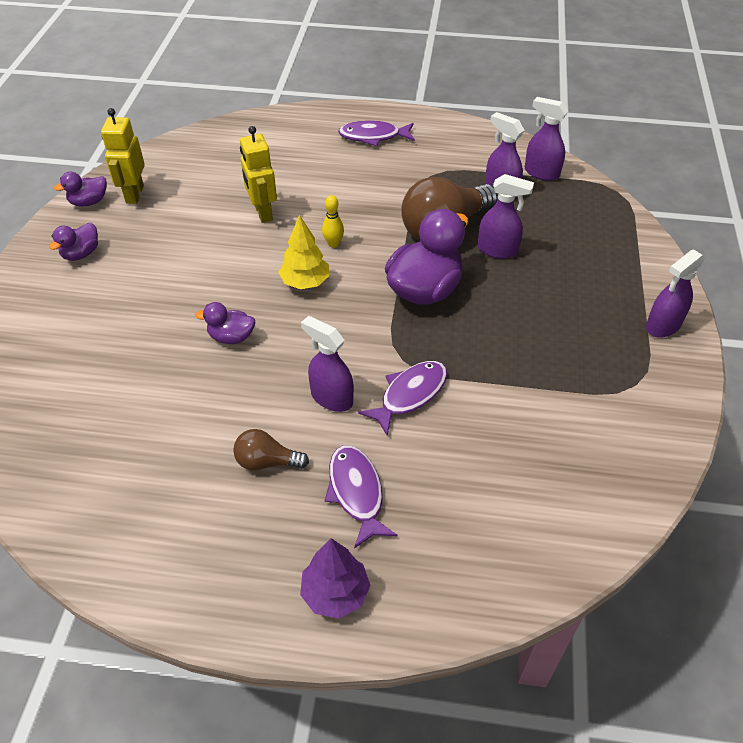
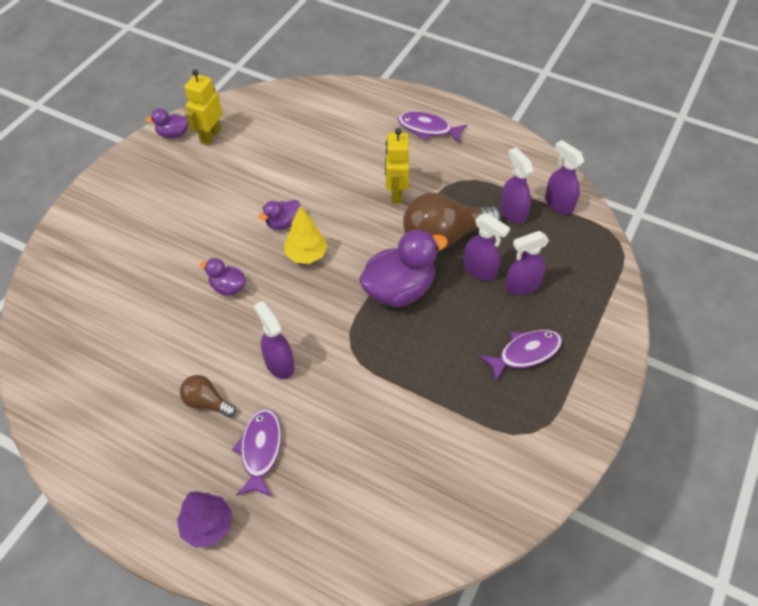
camera: 20 degrees right, 5 degrees up
purple duck [49,223,98,261] -> purple duck moved to [259,200,301,230]
yellow robot [240,126,277,223] -> yellow robot moved to [385,128,409,203]
yellow bowling pin [322,195,344,248] -> none
purple fish [358,361,447,436] -> purple fish moved to [479,330,562,381]
purple spray bottle [646,249,705,338] -> purple spray bottle moved to [505,231,549,295]

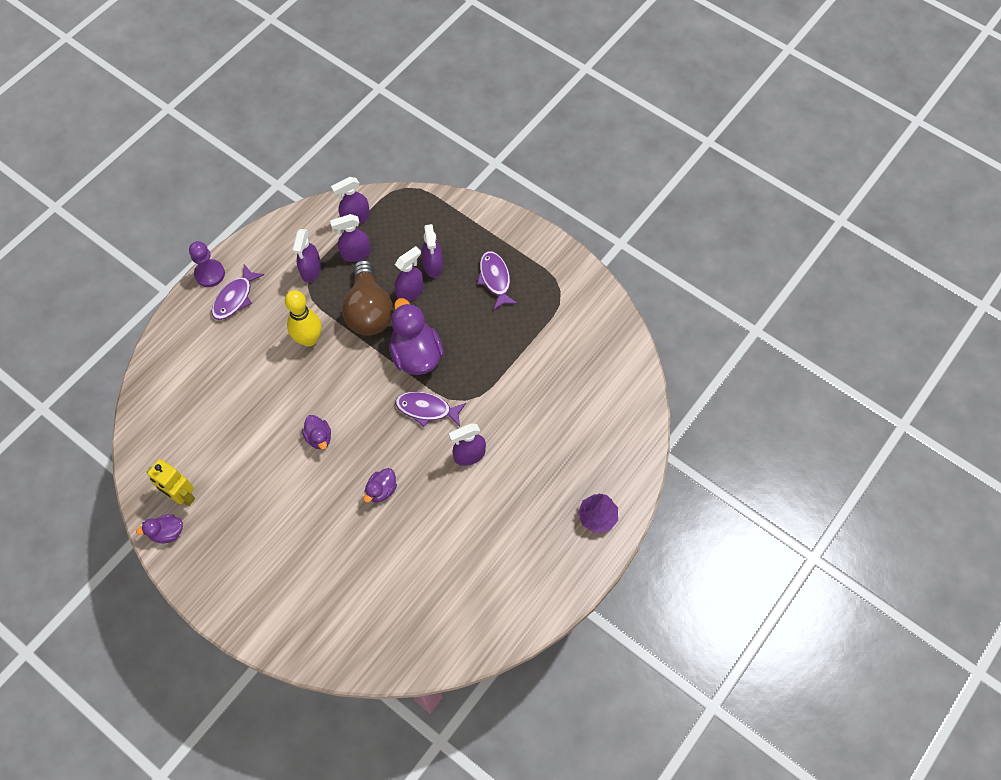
camera: 80 degrees left, 10 degrees up
purple duck [145,109,188,138] -> purple duck turned 75 degrees clockwise [136,514,183,543]
brown light bulb [180,375,236,417] -> none
purple fish [232,409,282,497] -> purple fish moved to [395,392,466,427]
yellow tree [285,206,328,264] -> none
yellow robot [385,128,409,203] -> yellow bowling pin [285,290,321,347]
none -> purple pawn [189,241,225,287]
none -> purple spray bottle [292,229,321,282]

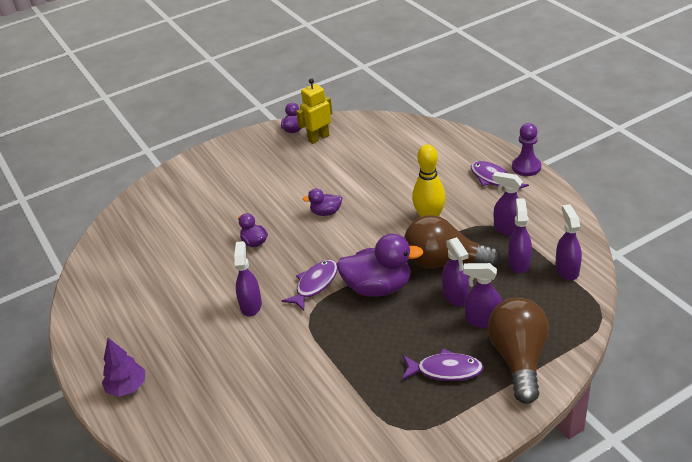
camera: 115 degrees right, 25 degrees down
none -> brown light bulb [488,297,549,404]

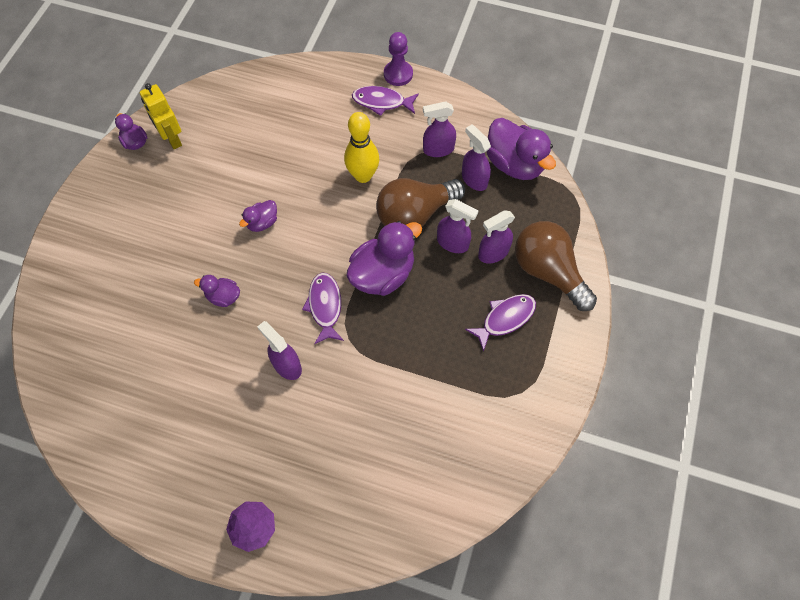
camera: 45 degrees left, 25 degrees up
yellow robot [296,78,332,144] -> yellow robot turned 45 degrees counterclockwise [140,83,182,149]
purple spray bottle [555,204,582,280] -> purple duck [487,118,556,180]

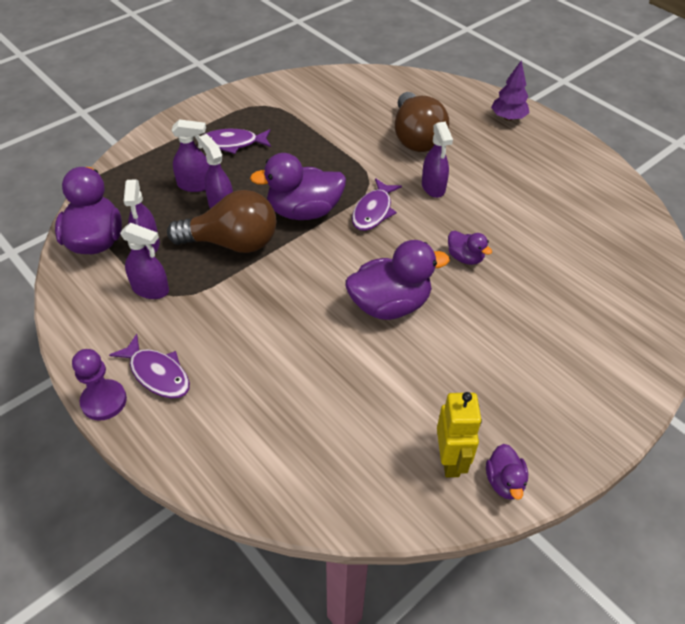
camera: 150 degrees left, 15 degrees down
purple duck [239,200,277,232] -> purple duck [345,240,450,320], size x1.96
yellow bowling pin [344,112,379,183] -> none
brown light bulb [515,221,597,311] -> brown light bulb moved to [395,92,449,152]

